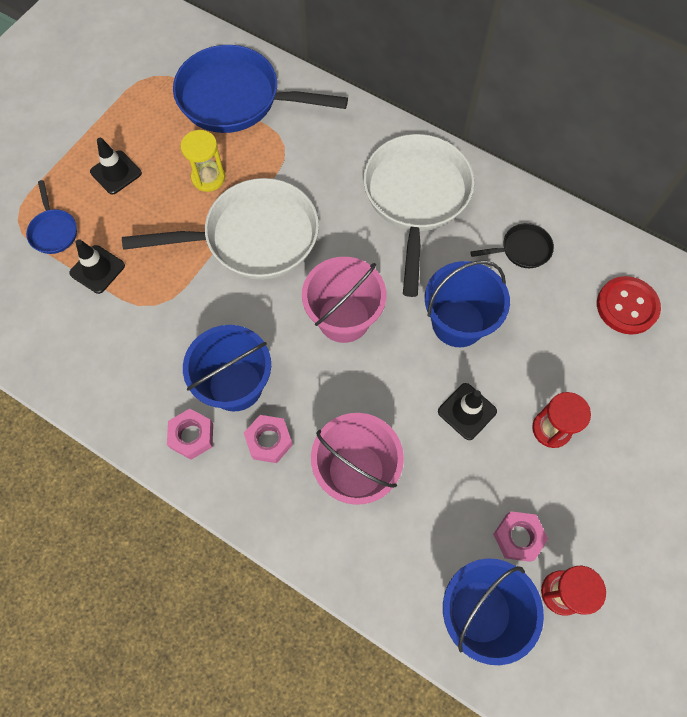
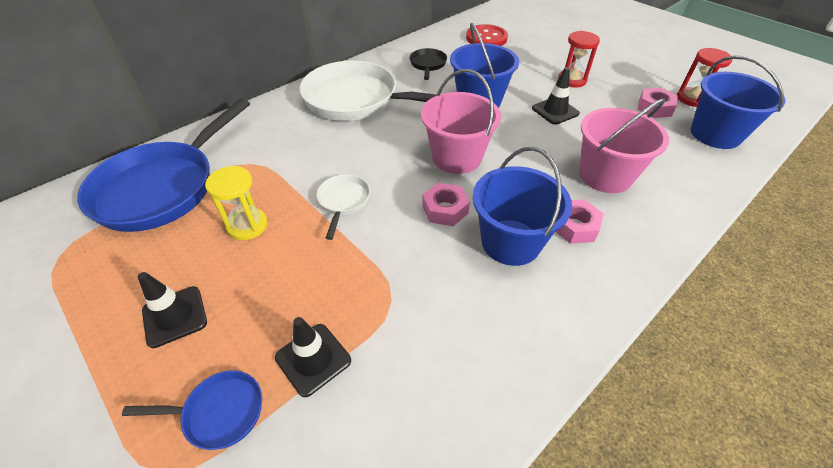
camera: 75 degrees left, 20 degrees down
white pan [122,178,319,280] -> white pan [316,174,370,240], size x0.44
pink nut [167,409,213,460] -> pink nut moved to [422,183,470,226]

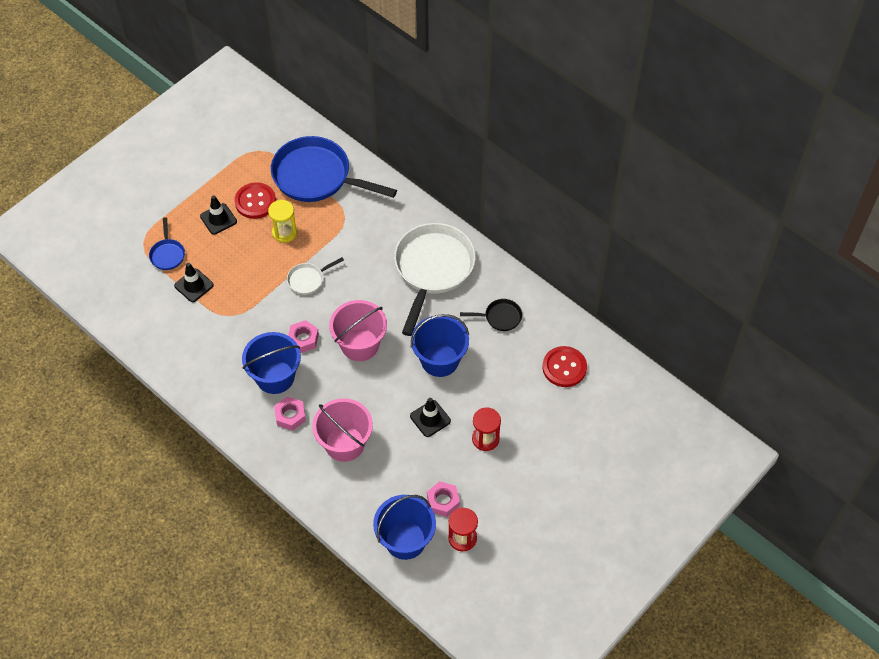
camera: 85 degrees right, 10 degrees up
white pan [316,174,370,240] -> white pan turned 150 degrees clockwise [287,257,344,295]
none -> red button [234,183,276,219]

